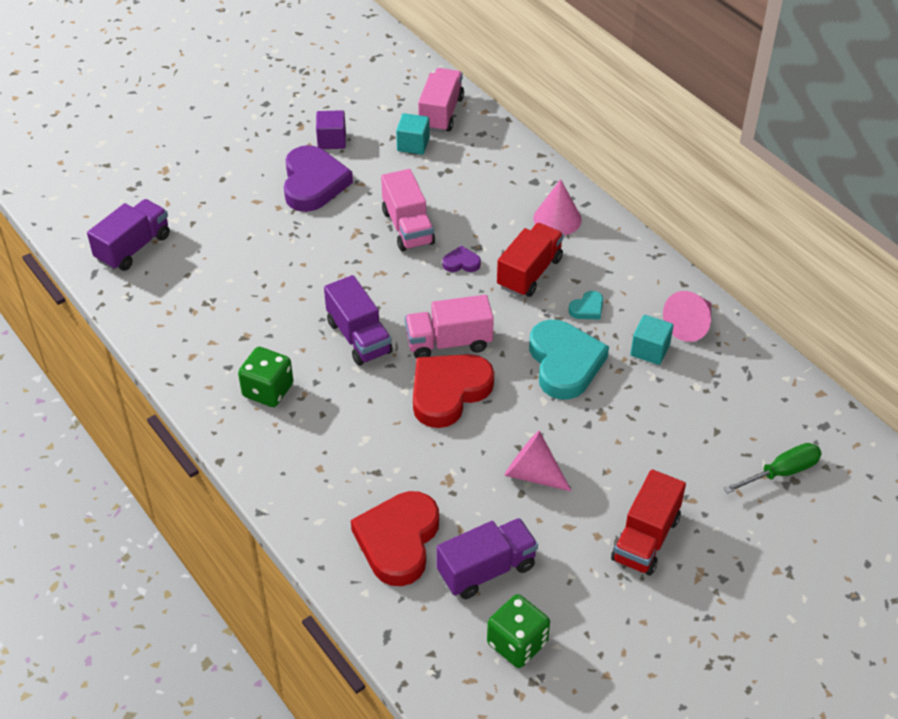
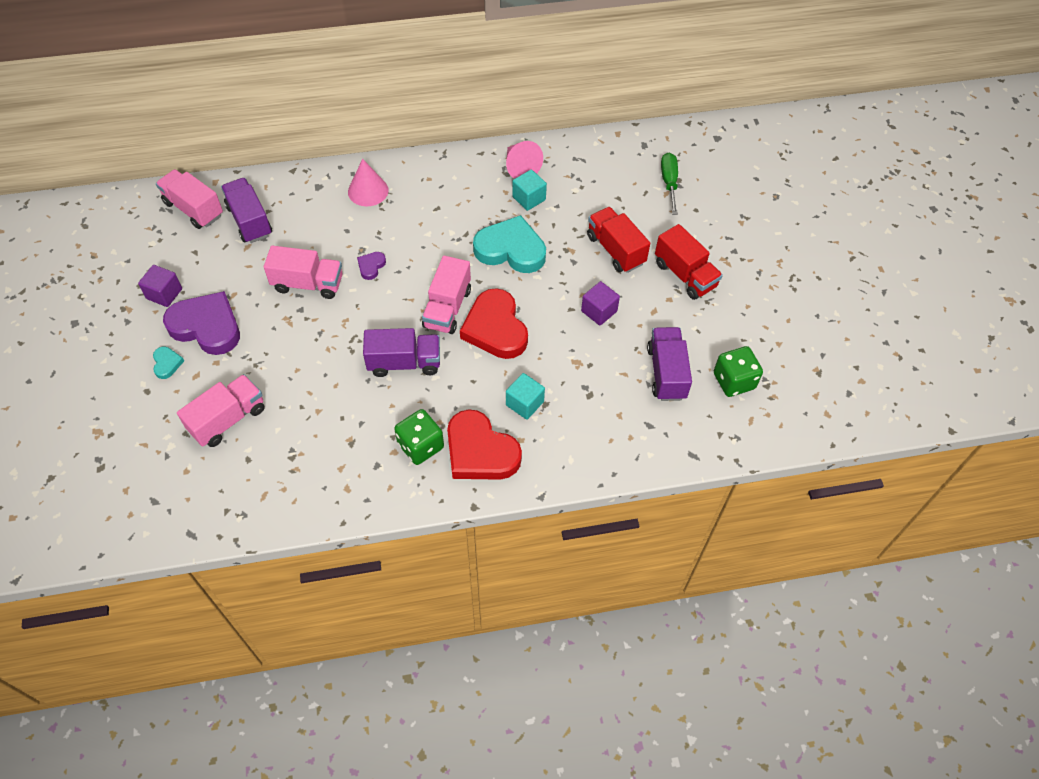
camera: 65 degrees left, 10 degrees up
purple truck [87,199,170,271] -> purple truck moved to [221,178,272,243]
red heart [351,491,439,586] -> red heart moved to [447,409,522,480]
turquoise cube [396,113,430,155] -> turquoise cube moved to [506,373,545,420]
red truck [497,223,564,297] -> red truck moved to [587,207,650,273]
pink cone [505,430,572,492] -> purple cube [581,281,620,326]
turquoise heart [568,291,603,320] -> turquoise heart moved to [153,347,184,379]
none -> pink truck [177,374,265,447]

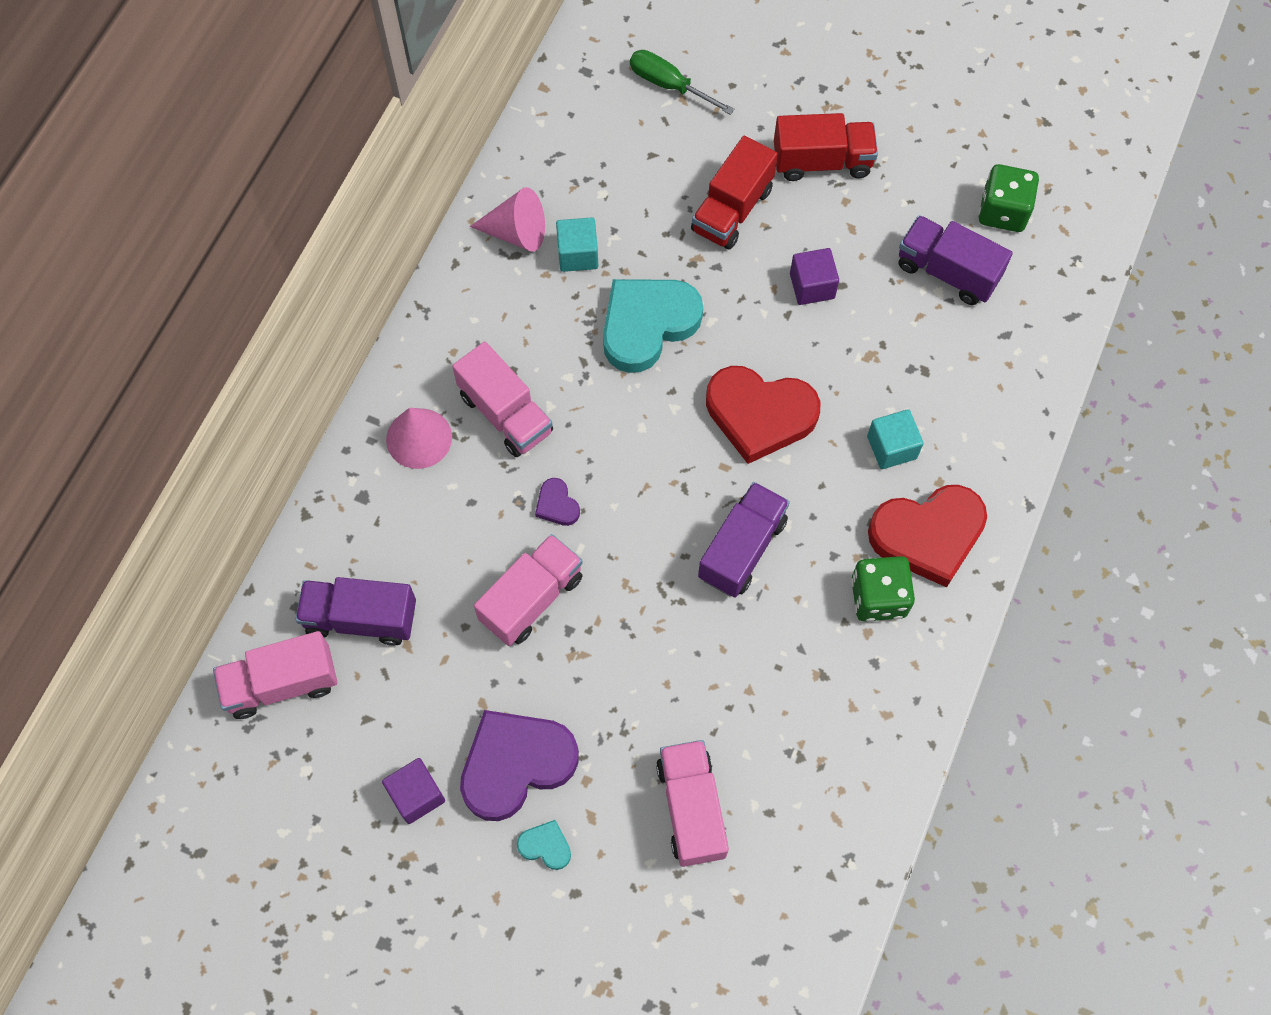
camera: 55 degrees left, 10 degrees up
pink truck [422,256,471,334] -> pink truck moved to [452,341,553,457]
red truck [587,207,650,273] -> red truck turned 60 degrees counterclockwise [691,136,778,249]

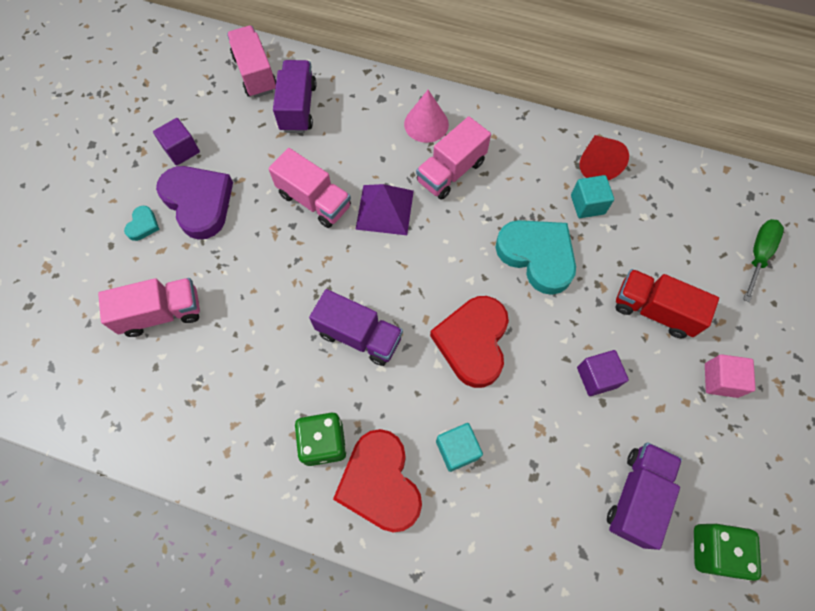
camera: 85 degrees right, 0 degrees up
pink cone [470,187,545,252] -> red cone [580,135,629,180]
purple heart [535,478,580,526] -> purple pyramid [355,184,414,235]
red truck [774,113,878,181] -> pink cube [705,354,756,398]

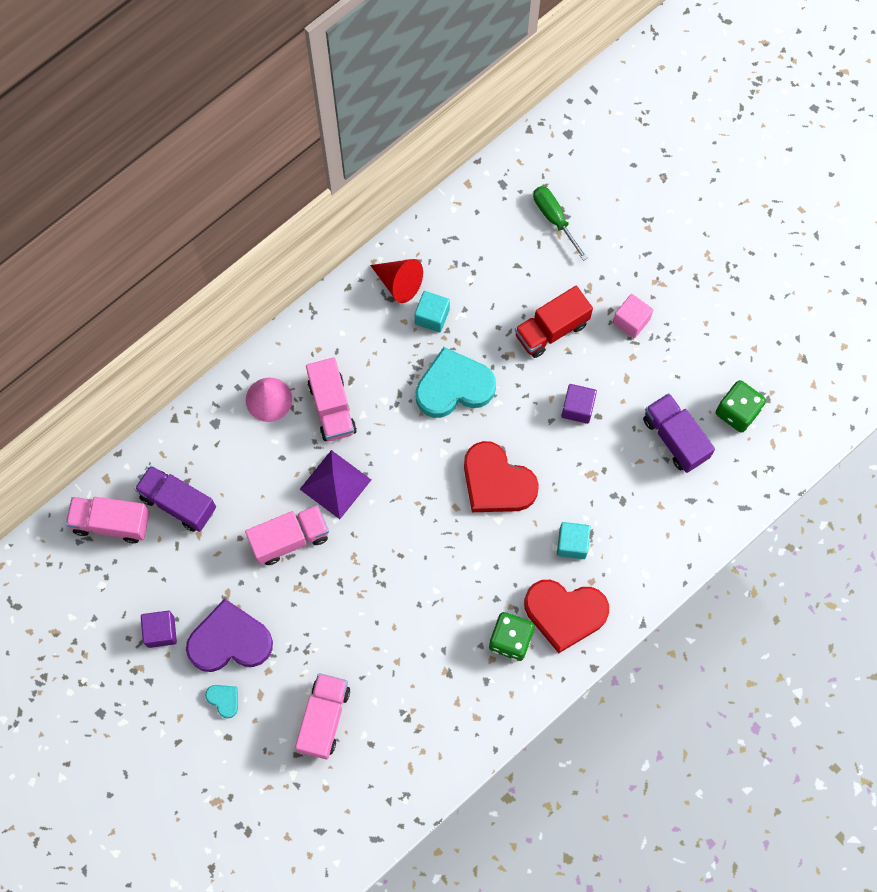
camera: 60 degrees left, 5 degrees up
purple truck [309,289,403,366] -> none

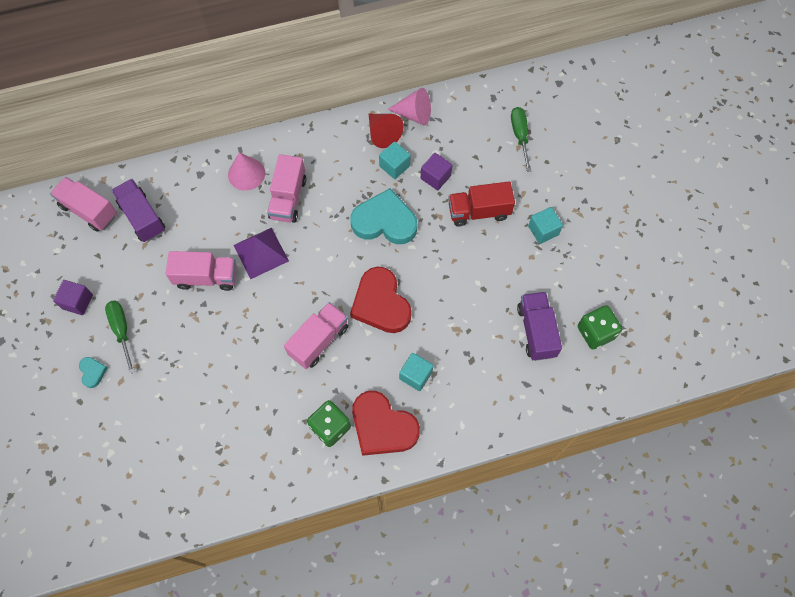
camera: 25 degrees right, 5 degrees down
purple heart [186,599,273,672] -> green screwdriver [105,300,135,374]
pink truck [295,673,350,760] -> pink truck moved to [284,302,348,369]
purple cube [561,384,597,424] -> purple cube moved to [421,153,453,190]
pink cube [613,294,653,338] -> turquoise cube [528,207,563,244]
none -> pink cone [387,88,431,125]

